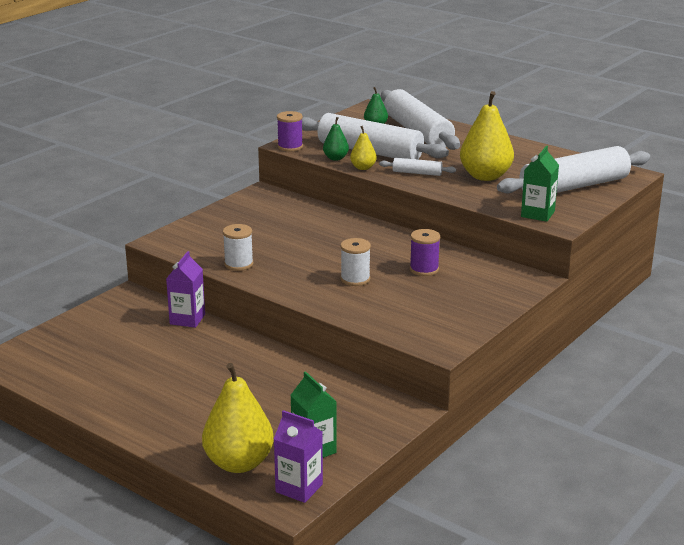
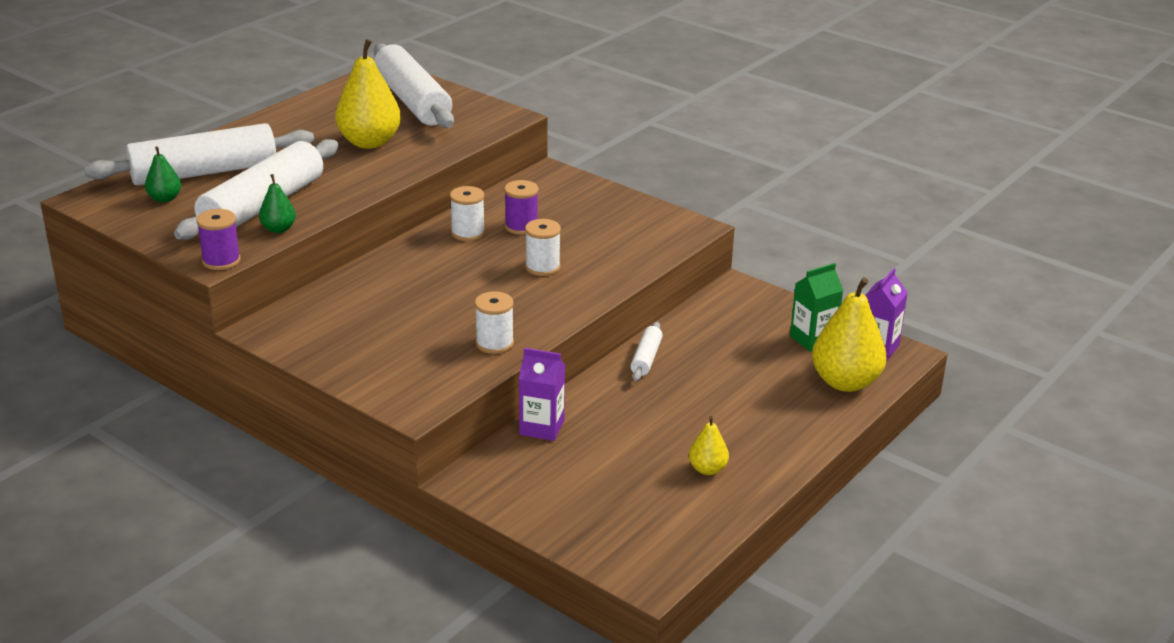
camera: 90 degrees left, 5 degrees up
yellow pear [350,126,377,170] -> yellow pear moved to [689,416,729,475]
white rolling pin [379,158,456,176] -> white rolling pin moved to [630,322,663,381]
green carton [521,146,559,222] -> none
none -> white spool [450,186,485,241]

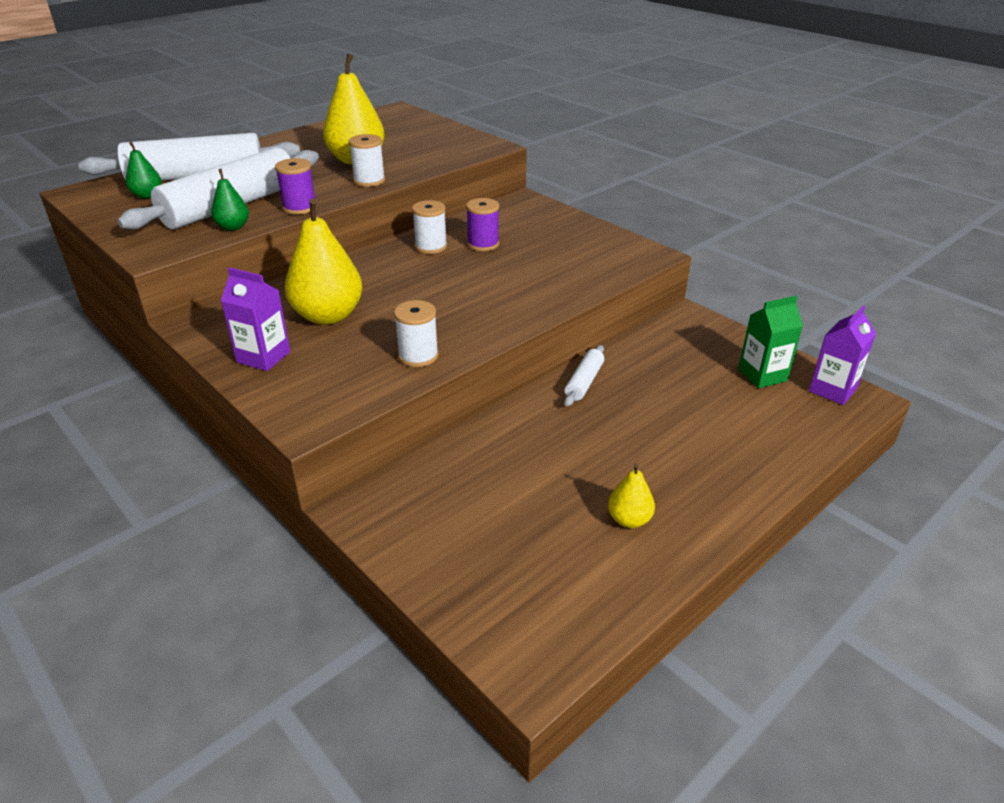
camera: 10 degrees right, 5 degrees up
purple spool [196,209,241,270] -> purple spool moved to [275,158,317,215]
white rolling pin [374,43,454,128] -> none
purple carton [519,348,565,441] -> purple carton moved to [221,267,290,371]
white spool [525,219,561,276] -> white spool moved to [349,134,385,187]
yellow pear [812,277,887,392] -> yellow pear moved to [285,198,363,325]

